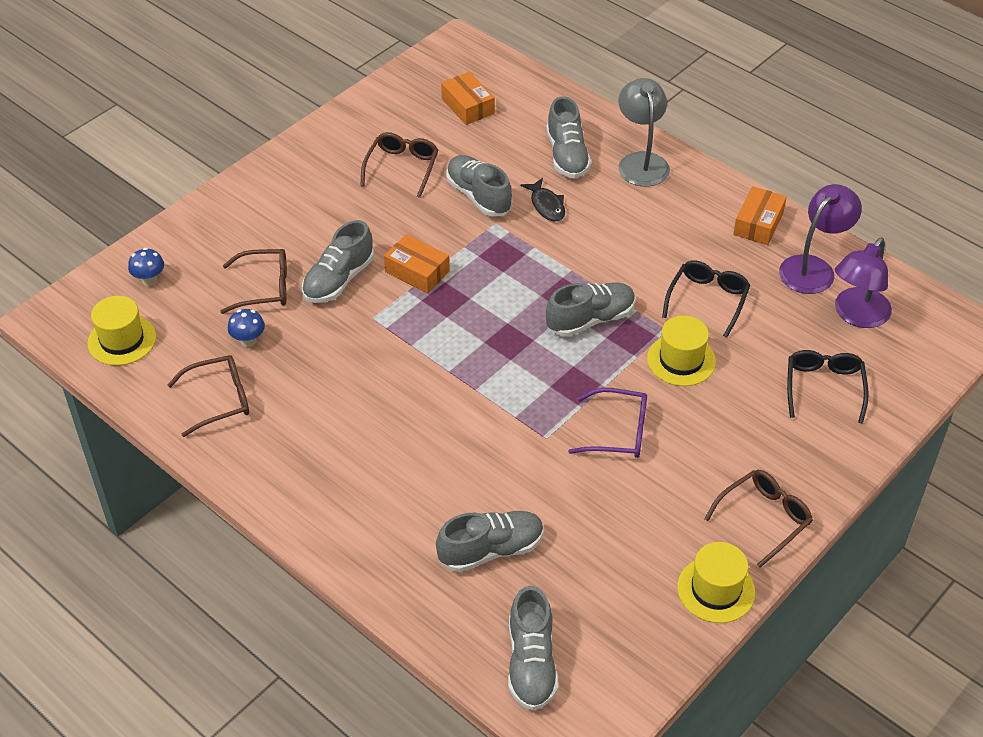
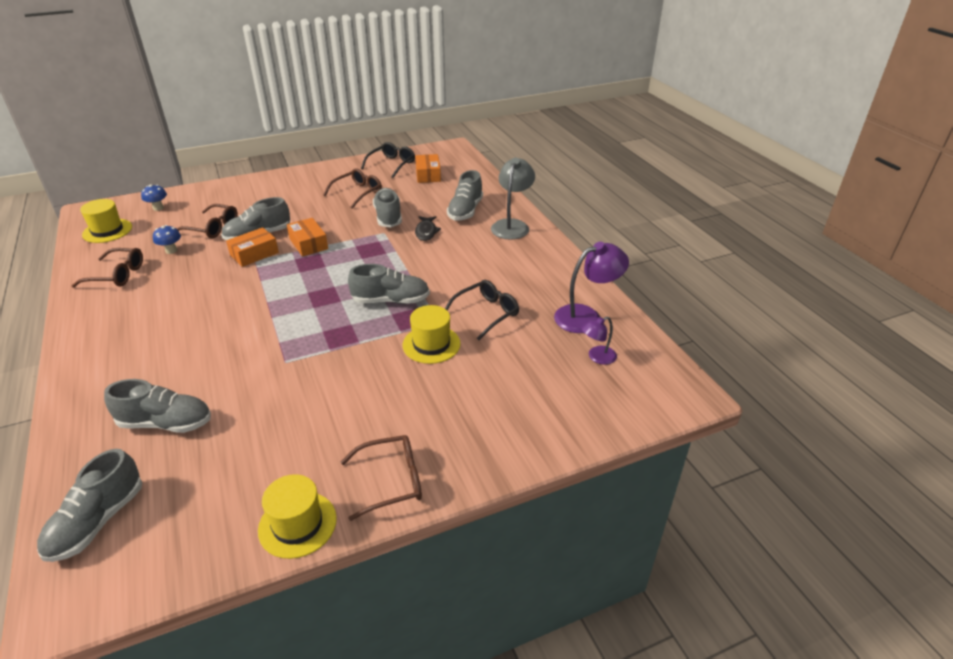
camera: 25 degrees right, 10 degrees down
purple glasses [568,388,647,458] -> none
orange box [733,186,787,245] -> orange box moved to [226,227,279,267]
black glasses [787,350,869,424] -> black glasses moved to [361,142,415,178]
purple lamp [835,238,892,328] -> purple lamp [581,317,617,365], size x0.57

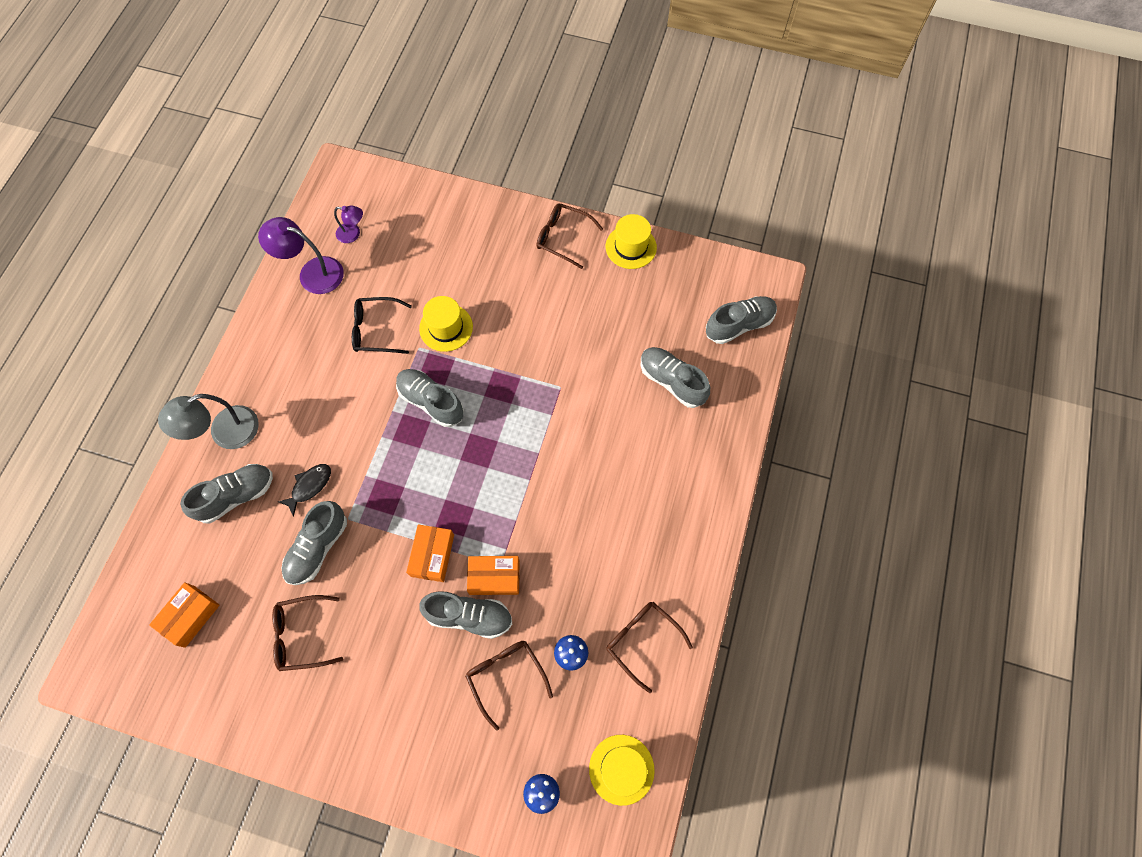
camera: 140 degrees left, 30 degrees up
black glasses [361,142,415,178] -> none

